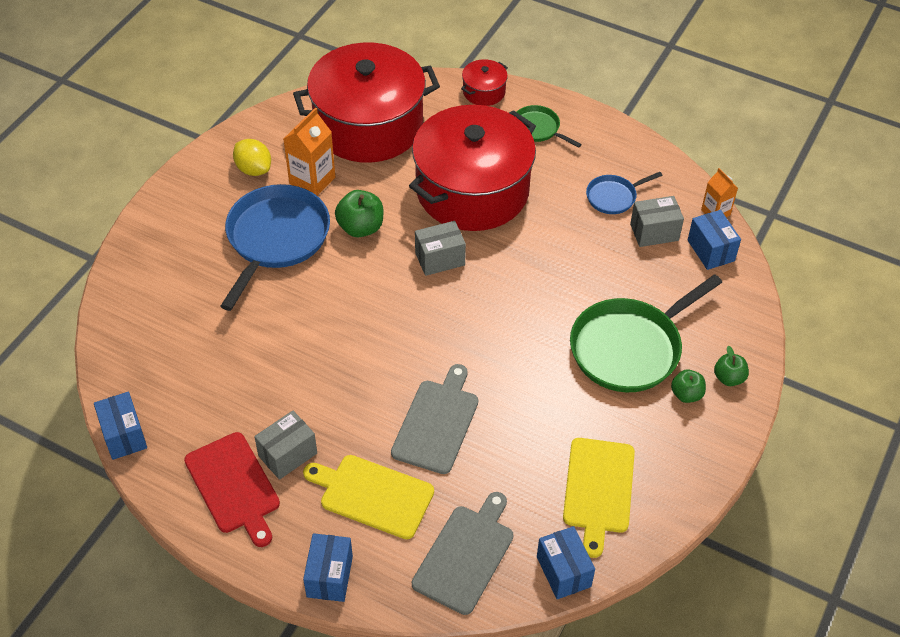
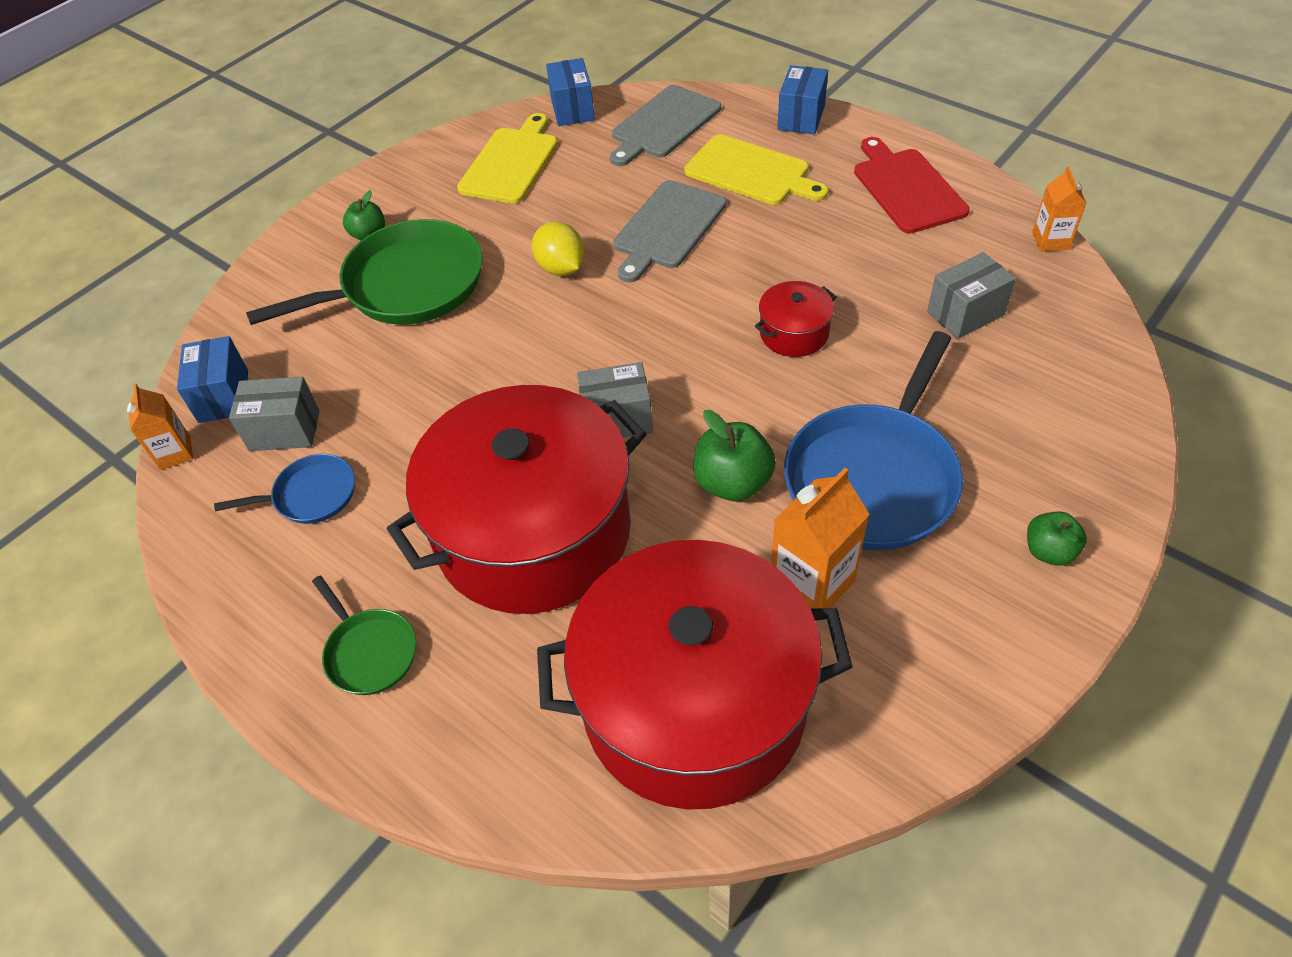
camera: 165 degrees left, 0 degrees up
blue box [94,392,147,460] -> orange carton [1032,167,1086,251]
yellow lemon [233,139,271,176] -> yellow lemon moved to [532,222,585,276]
grey box [254,411,317,480] -> grey box moved to [927,252,1016,339]
red pot [461,59,508,106] -> red pot moved to [755,281,837,357]
green apple [714,346,749,386] -> green apple moved to [1027,511,1087,566]

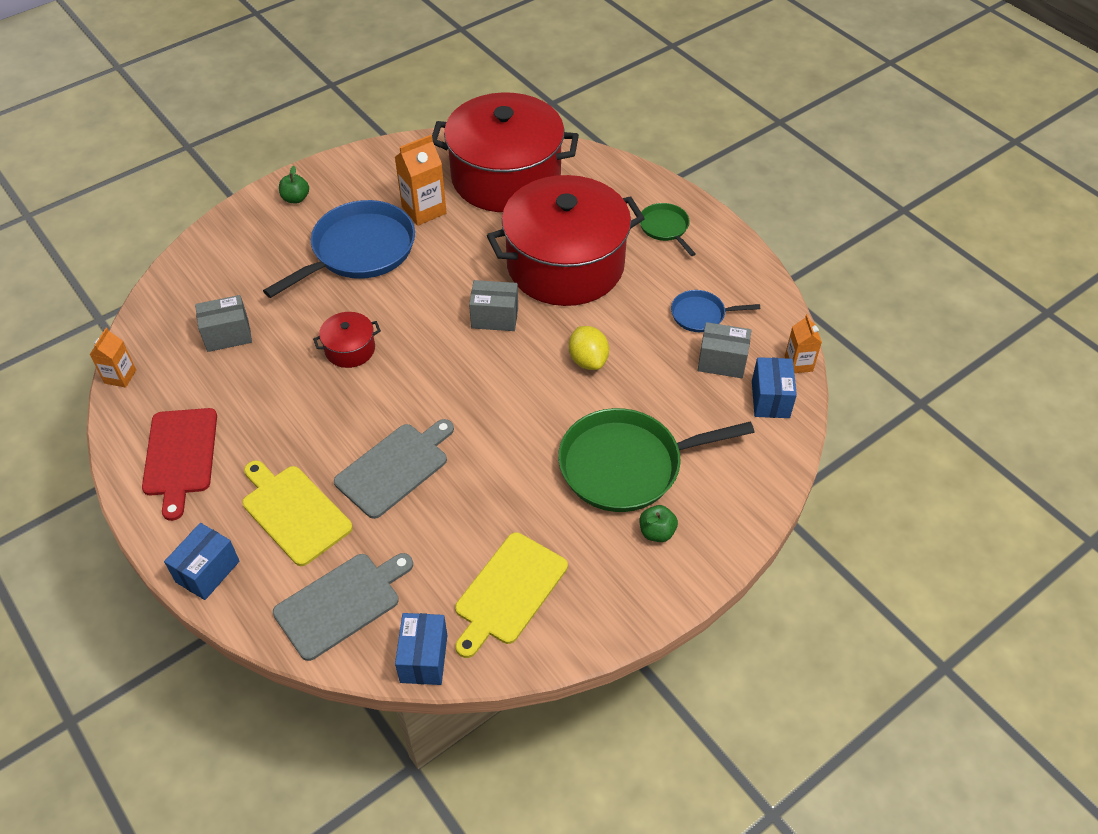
camera: 170 degrees left, 0 degrees up
yellow lemon [532,222,585,276] -> yellow lemon moved to [569,326,609,370]
green apple [693,410,776,501] -> none

